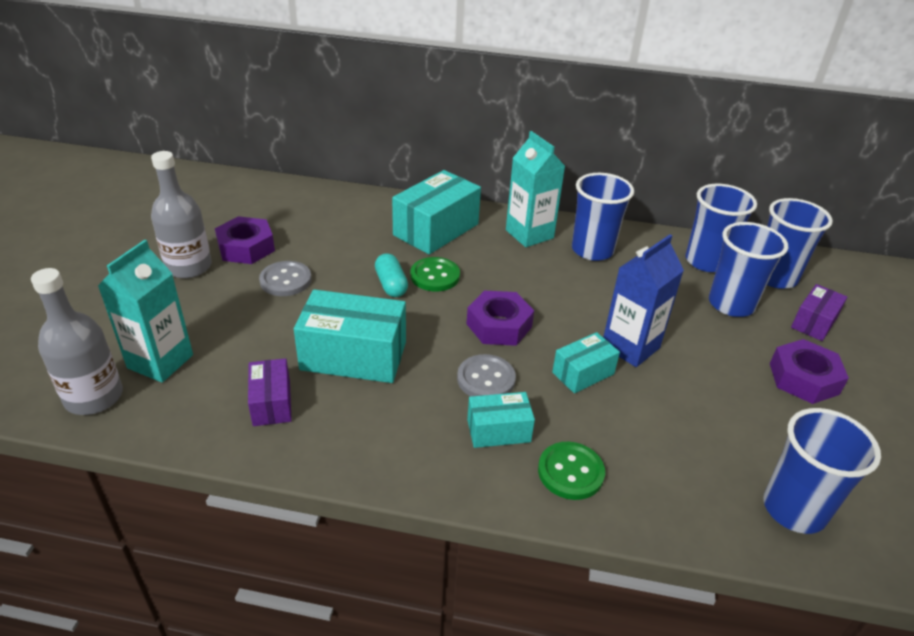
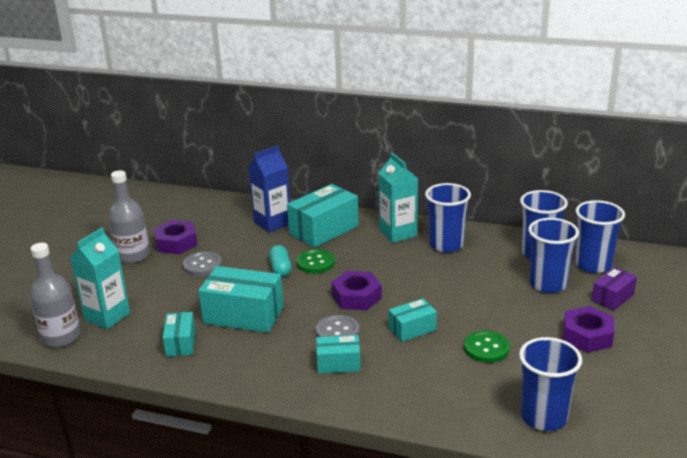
camera: 10 degrees right, 10 degrees down
purple box [248,358,292,426] -> turquoise box [163,312,195,357]
green button [538,442,605,500] -> green button moved to [464,330,510,363]
blue carton [603,235,684,367] -> blue carton moved to [248,146,290,233]

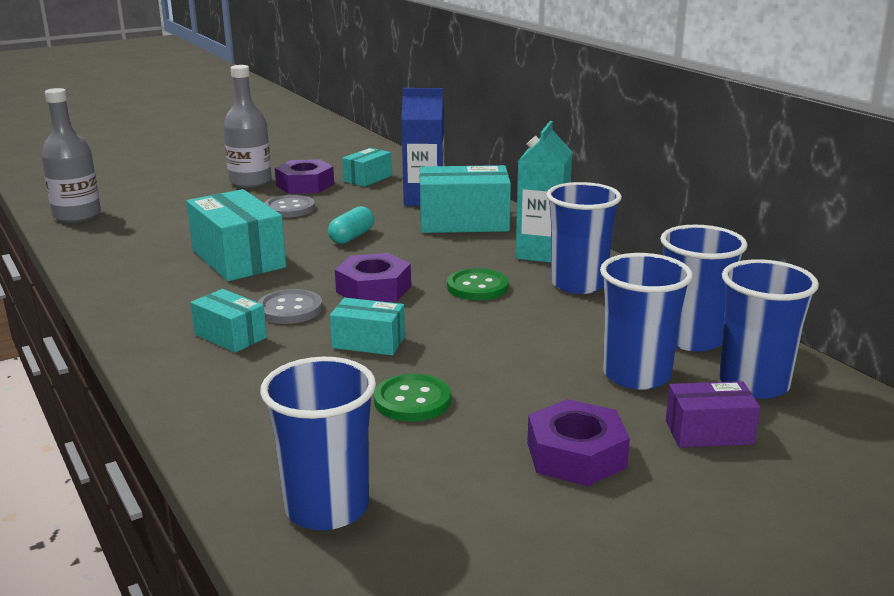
camera: 40 degrees right, 5 degrees down
turquoise carton [70,227,130,329] -> none
turquoise box [163,312,195,357] -> turquoise box moved to [342,148,392,187]
green button [296,249,335,274] -> green button moved to [447,268,509,300]

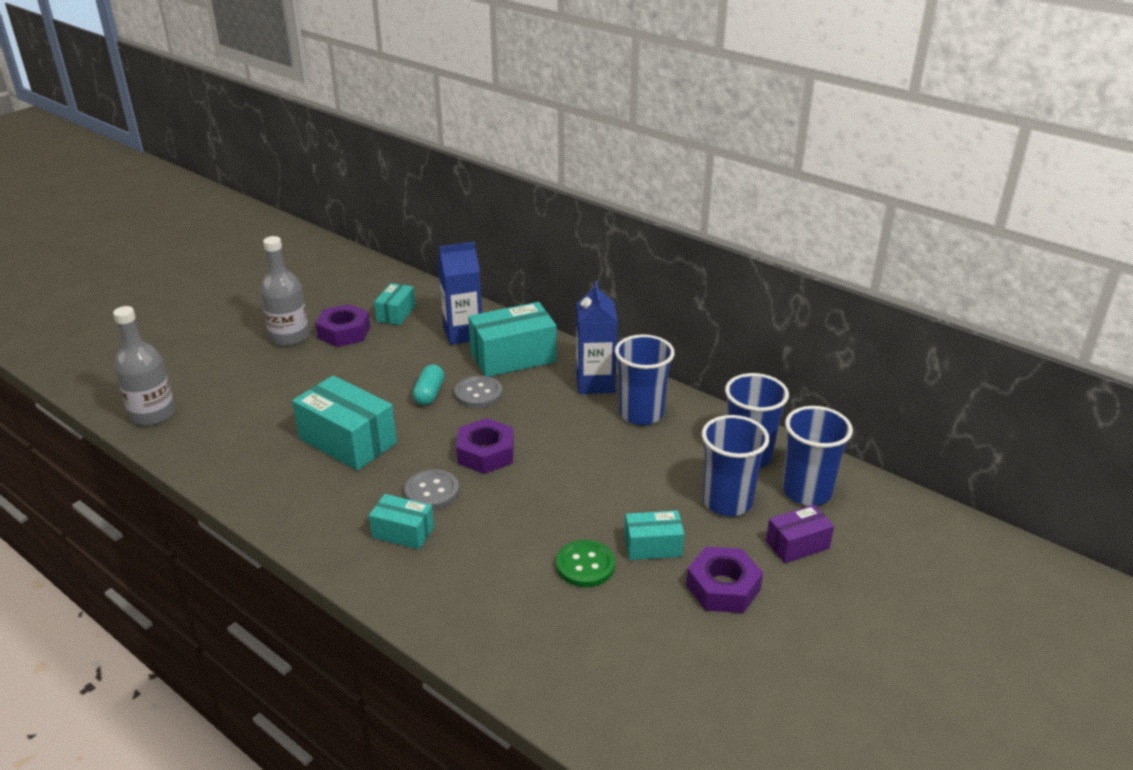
camera: 20 degrees left, 10 degrees up
blue cup [260,357,376,530] -> none
grey button [264,195,315,218] -> grey button moved to [454,376,502,408]
turquoise box [330,298,405,355] -> turquoise box moved to [625,510,684,560]
green button [447,268,509,300] -> none
turquoise carton [516,121,572,263] -> blue carton [576,281,618,394]

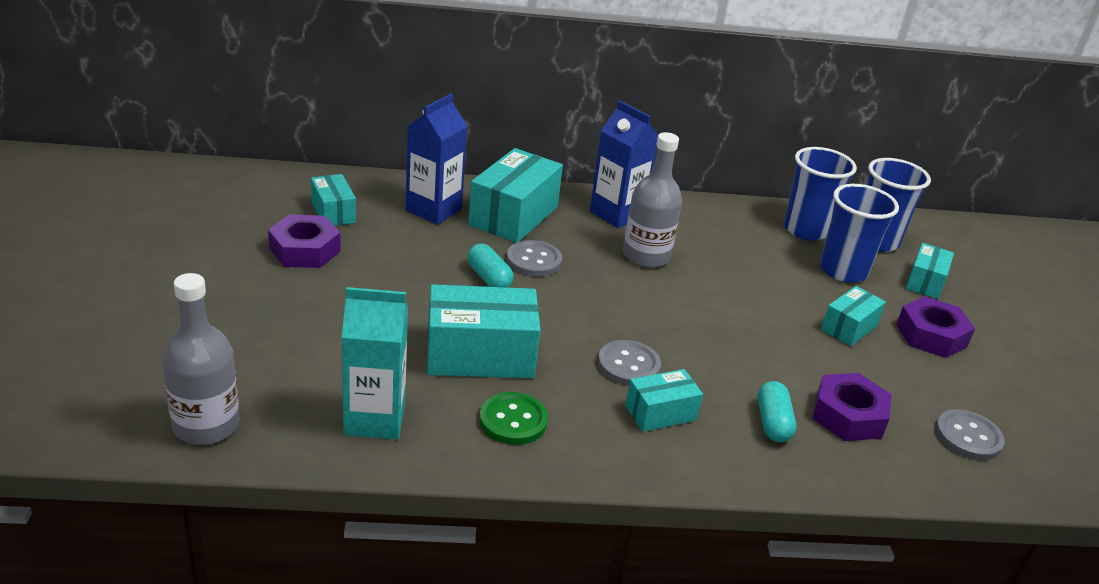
camera: 45 degrees left, 0 degrees up
grey bottle [260,236,309,346] -> grey bottle moved to [623,132,682,268]
purple nut [456,418,514,474] -> purple nut moved to [812,373,892,441]
green button [556,540,615,587] -> green button moved to [479,392,548,445]
blue cup [615,334,675,425] -> none
purple box [766,505,834,563] -> turquoise box [906,243,954,299]
none -> turquoise carton [342,287,408,440]
none -> turquoise capsule [757,381,796,442]
none -> grey button [935,409,1005,460]

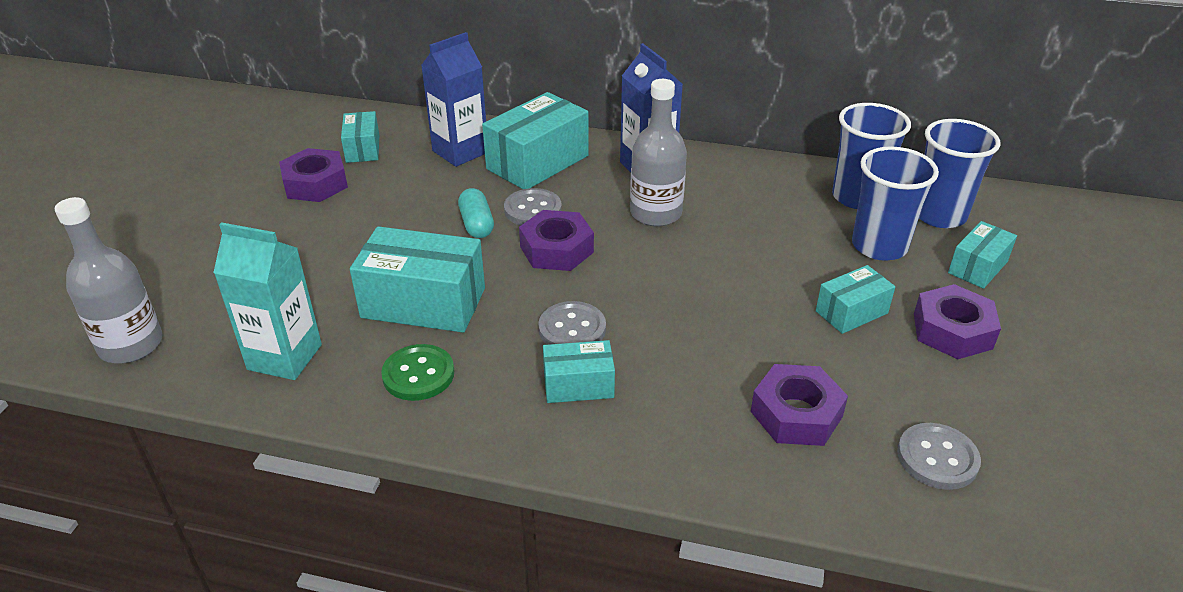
camera: 20 degrees right, 5 degrees up
turquoise capsule [757,381,796,442] -> none
none -> purple nut [519,210,594,271]

